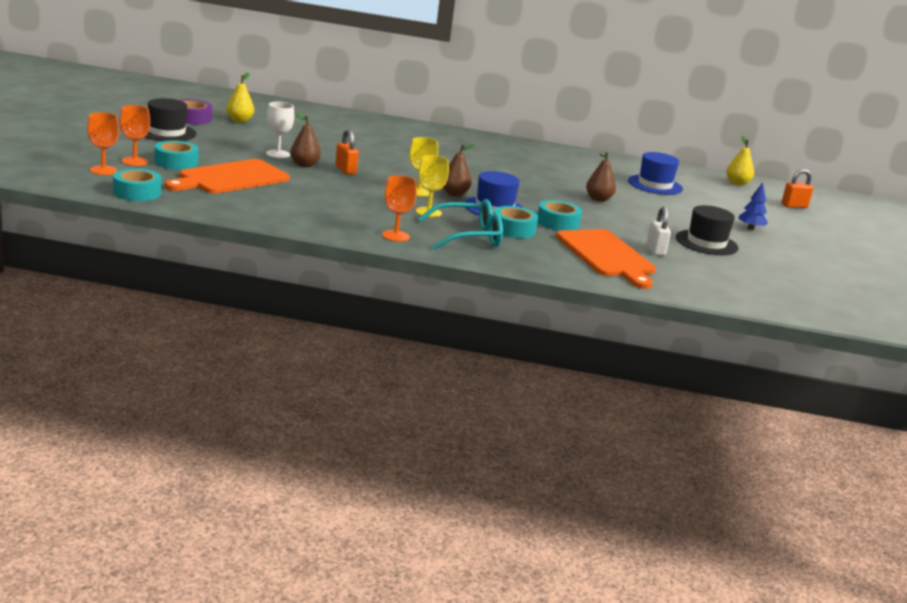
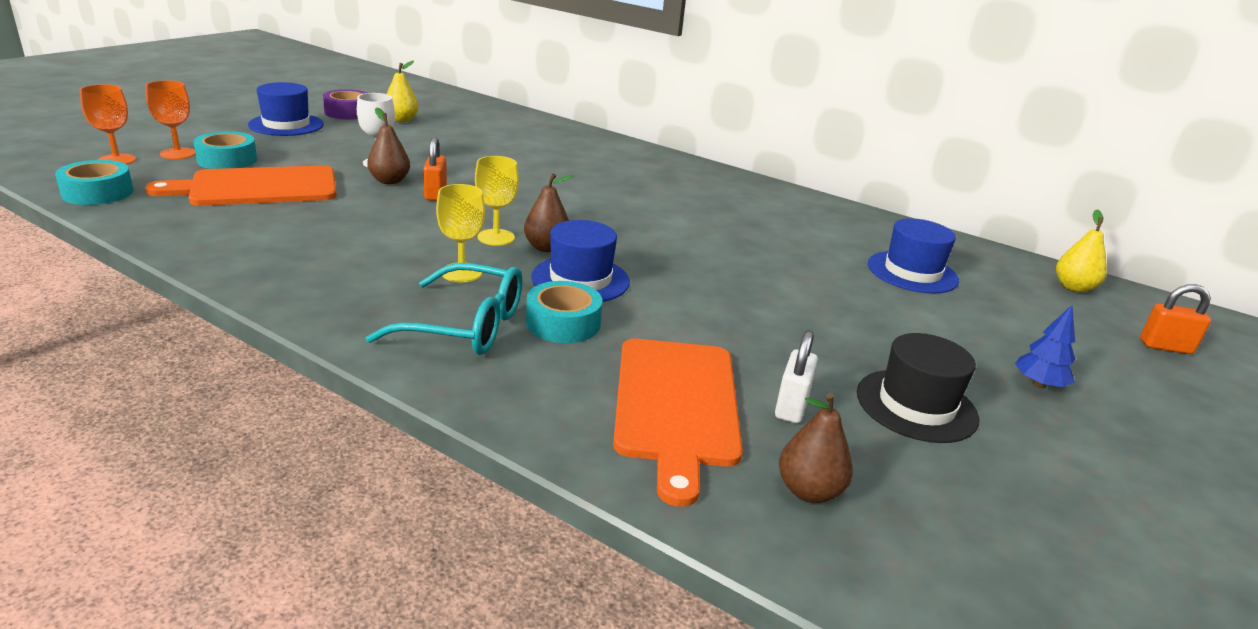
camera: 25 degrees right, 5 degrees up
black hat [145,98,197,141] -> blue hat [248,82,324,136]
orange goblet [382,175,417,242] -> none
turquoise tape [538,200,582,231] -> none
brown pear [586,152,616,202] -> brown pear moved to [779,393,853,503]

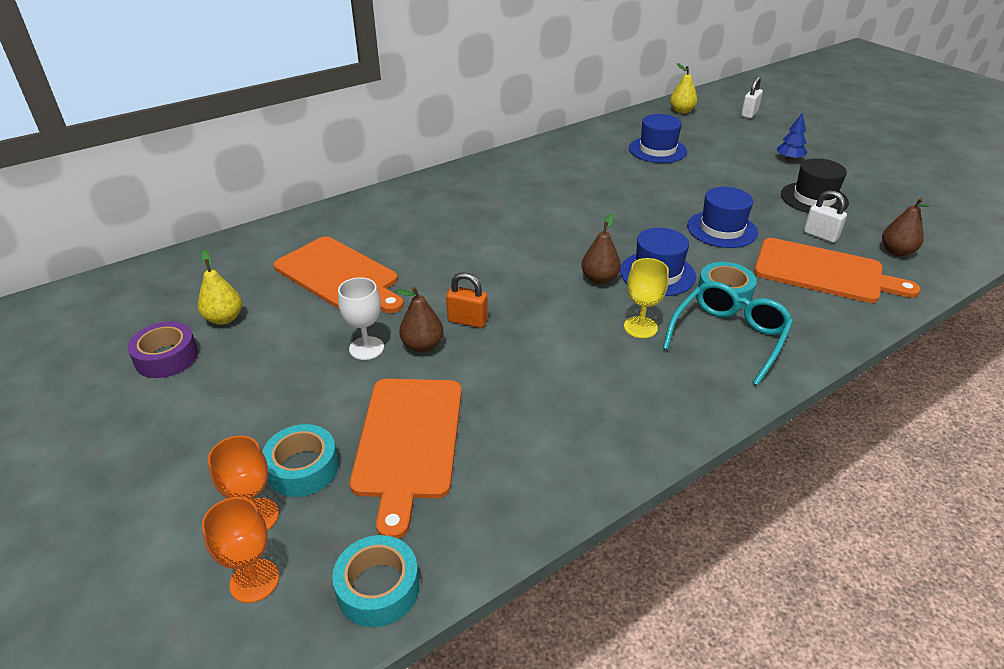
camera: 65 degrees left, 10 degrees up
blue hat [248,82,324,136] -> blue hat moved to [687,187,758,248]
yellow goblet [475,156,519,246] -> none
orange padlock [1140,284,1211,354] -> white padlock [741,76,763,118]
none -> orange cutting board [274,236,404,313]

